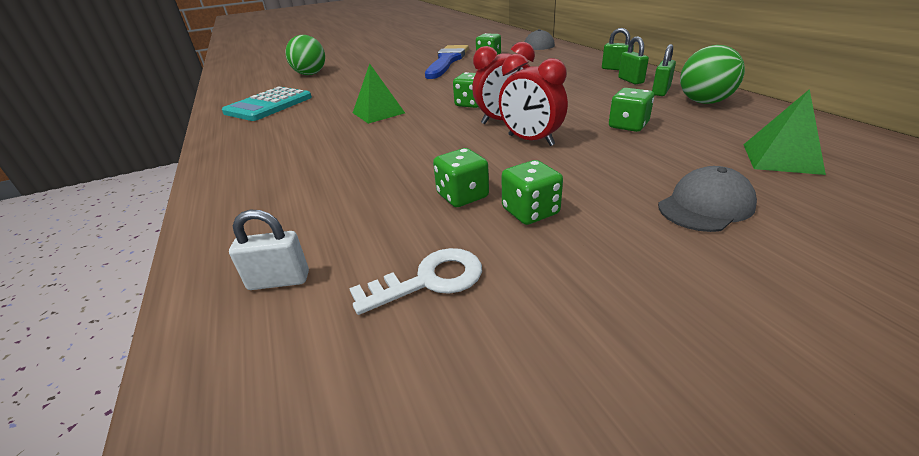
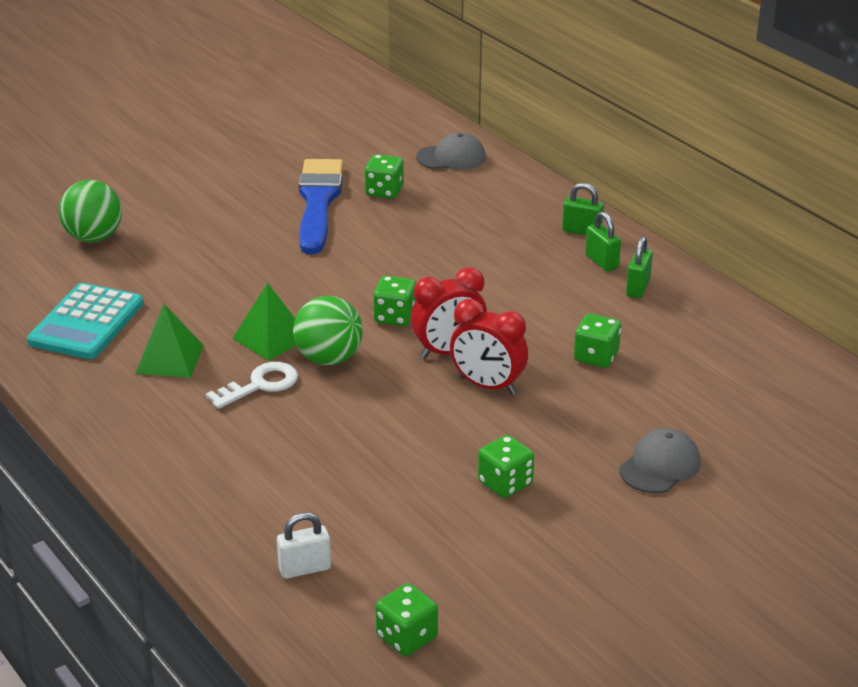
camera: 15 degrees left, 0 degrees up
white key [349,248,482,315] -> white key moved to [206,362,298,409]
green dice [433,148,489,207] -> green dice moved to [375,583,438,656]
green ball [680,45,745,104] -> green ball moved to [293,296,363,365]
green pyramid [743,89,826,175] -> green pyramid moved to [135,304,204,378]

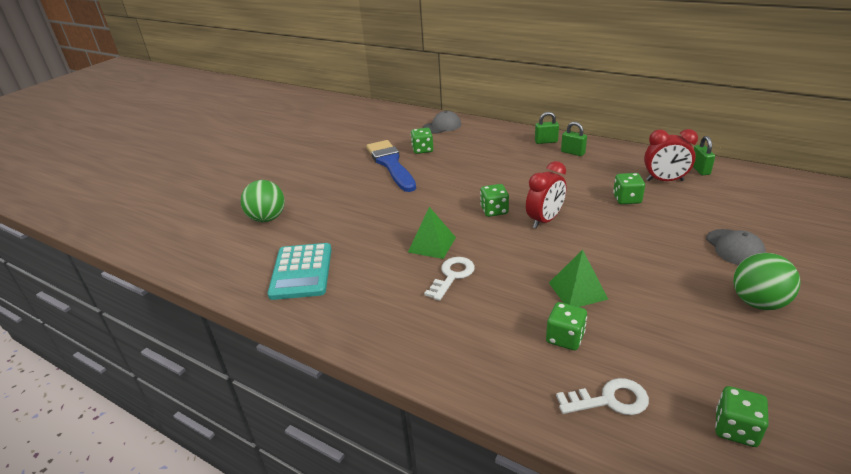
camera: 20 degrees left, 0 degrees up
green pyramid [135,304,204,378] -> green pyramid moved to [549,250,608,307]
white padlock [277,512,331,579] -> white key [556,378,649,415]
green ball [293,296,363,365] -> green ball moved to [733,253,801,310]
red clock [450,299,528,395] -> red clock moved to [644,129,698,181]
green dice [478,435,534,498] -> green dice moved to [546,302,587,350]
grey cap [619,428,701,493] -> grey cap turned 150 degrees clockwise [706,229,766,265]
green padlock [626,236,653,298] -> green padlock moved to [693,136,715,175]

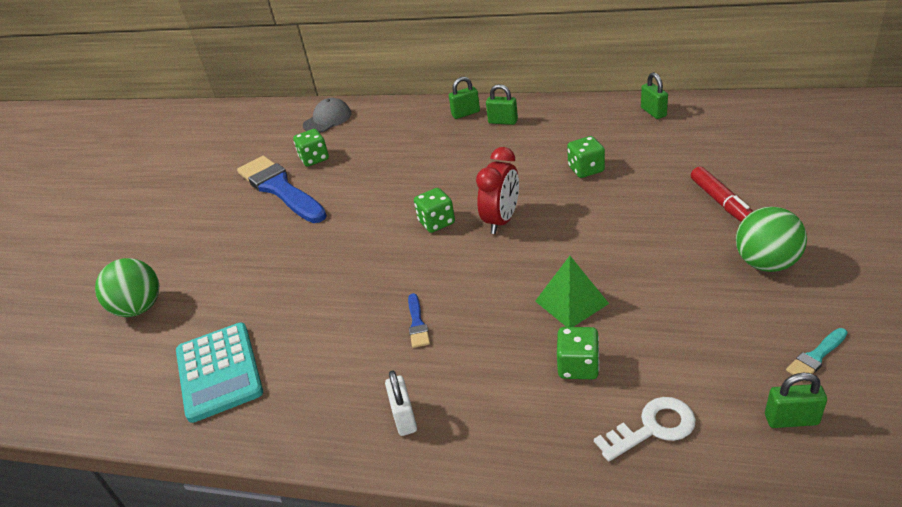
camera: 15 degrees left, 5 degrees up
green pyramid [408,207,456,259] -> none
white key [424,257,475,301] -> blue brush [408,293,430,348]
red clock [644,129,698,181] -> none
grey cap [706,229,766,265] -> red marker [691,167,753,222]
green dice [715,386,769,447] -> green padlock [765,373,827,428]
none -> white padlock [385,370,417,436]
none -> turquoise brush [786,328,848,375]

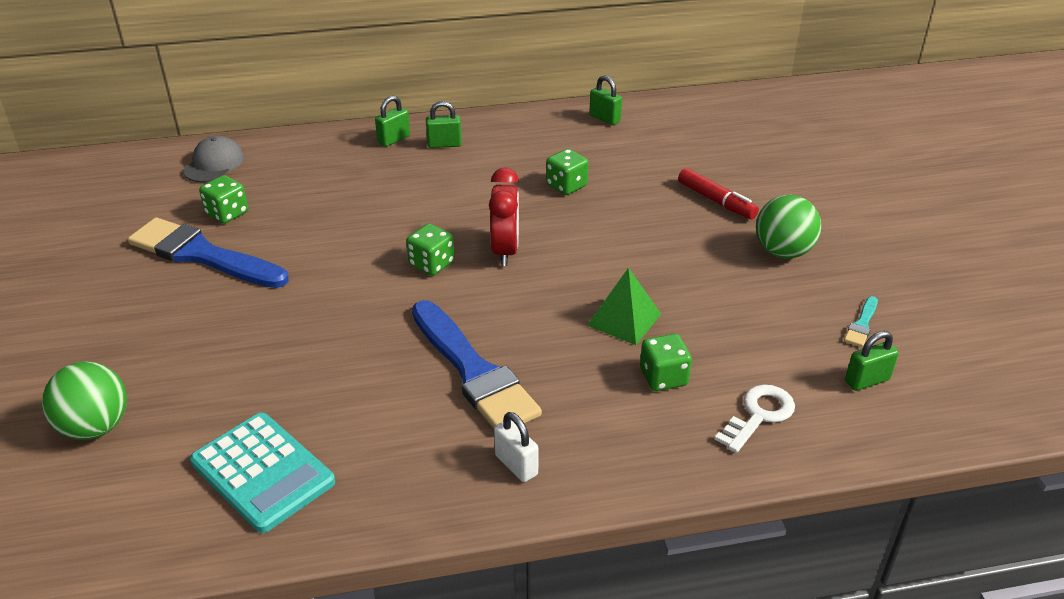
camera: 30 degrees left, 0 degrees up
blue brush [408,293,430,348] -> blue brush [412,300,542,428], size x2.46

